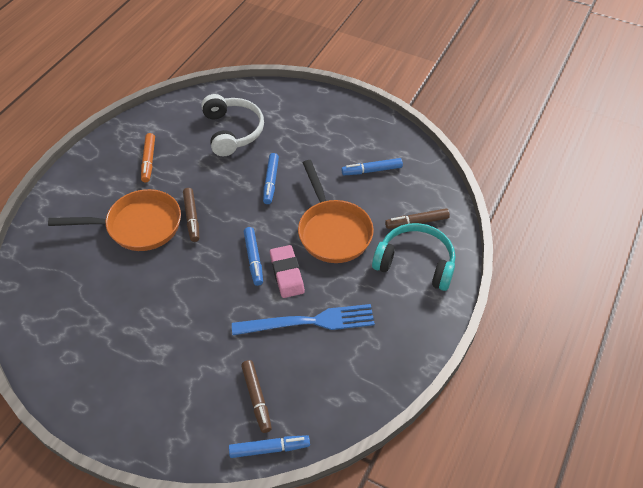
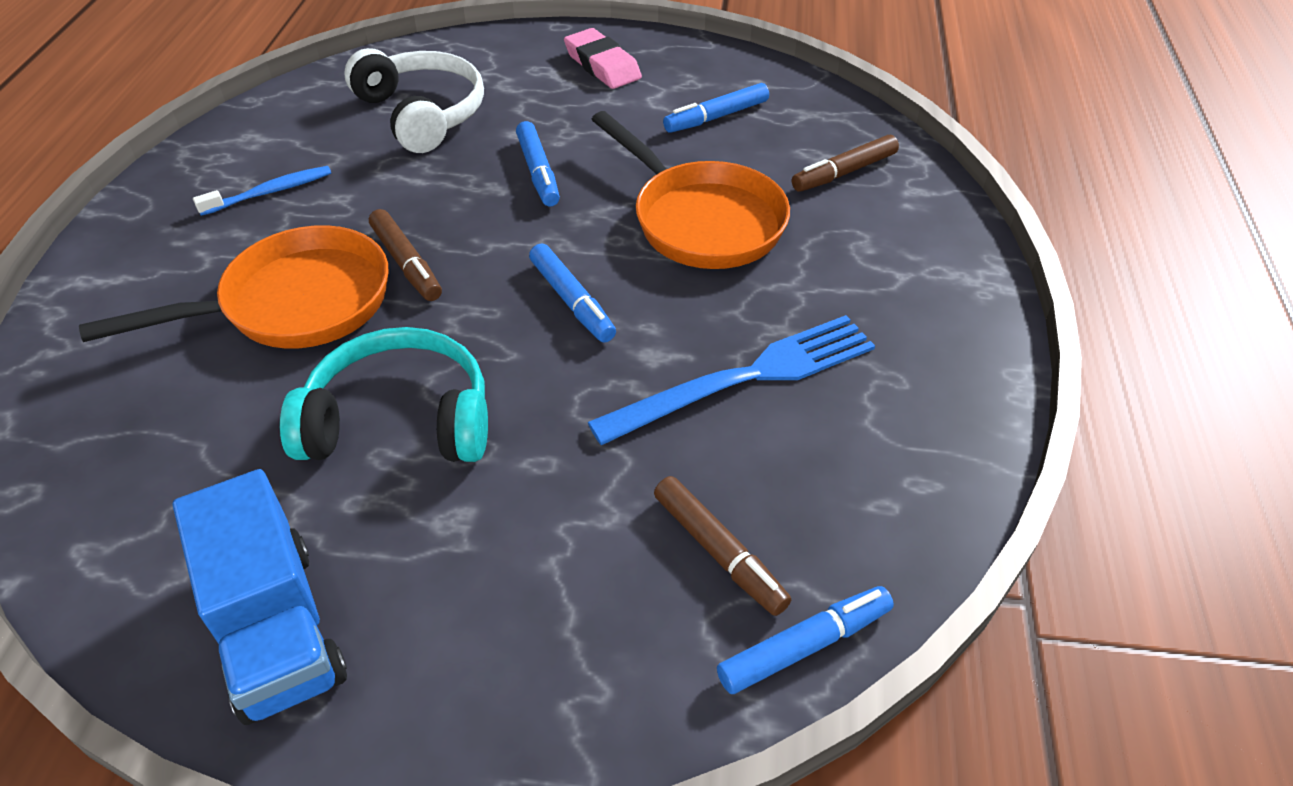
camera: 20 degrees left, 5 degrees down
orange marker [141,133,155,182] -> blue toothbrush [193,166,331,216]
pink eraser [270,245,305,298] -> pink eraser moved to [564,28,642,89]
turquoise headphones [372,223,455,291] -> turquoise headphones moved to [280,327,488,462]
none -> blue truck [173,469,347,725]

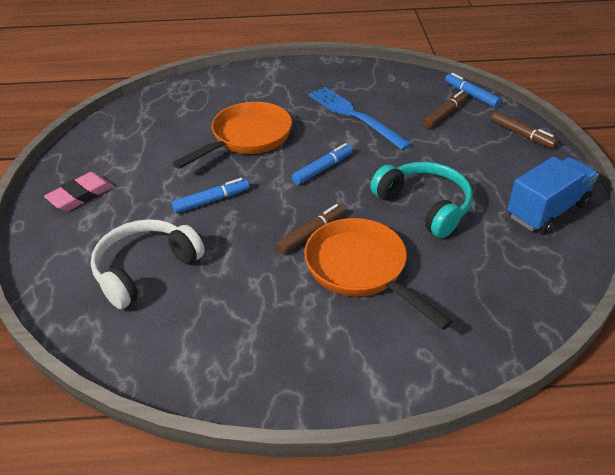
camera: 100 degrees left, 5 degrees down
blue toothbrush [193,166,331,216] -> none
turquoise headphones [280,327,488,462] -> turquoise headphones turned 150 degrees clockwise [370,162,473,238]
blue marker [663,83,769,133] -> none
brown marker [792,135,899,192] -> brown marker moved to [491,112,558,149]

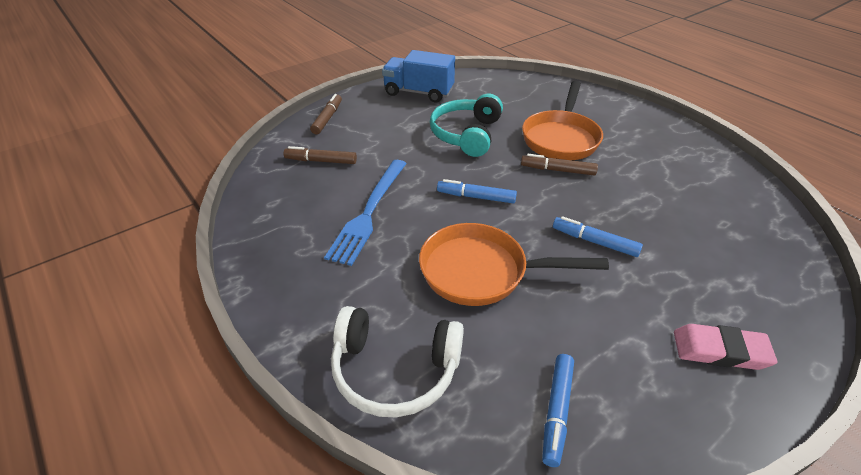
camera: 125 degrees left, 0 degrees up
white headphones [91,219,205,309] -> white headphones moved to [331,306,464,417]
blue marker [445,73,501,108] -> blue marker moved to [542,354,574,467]

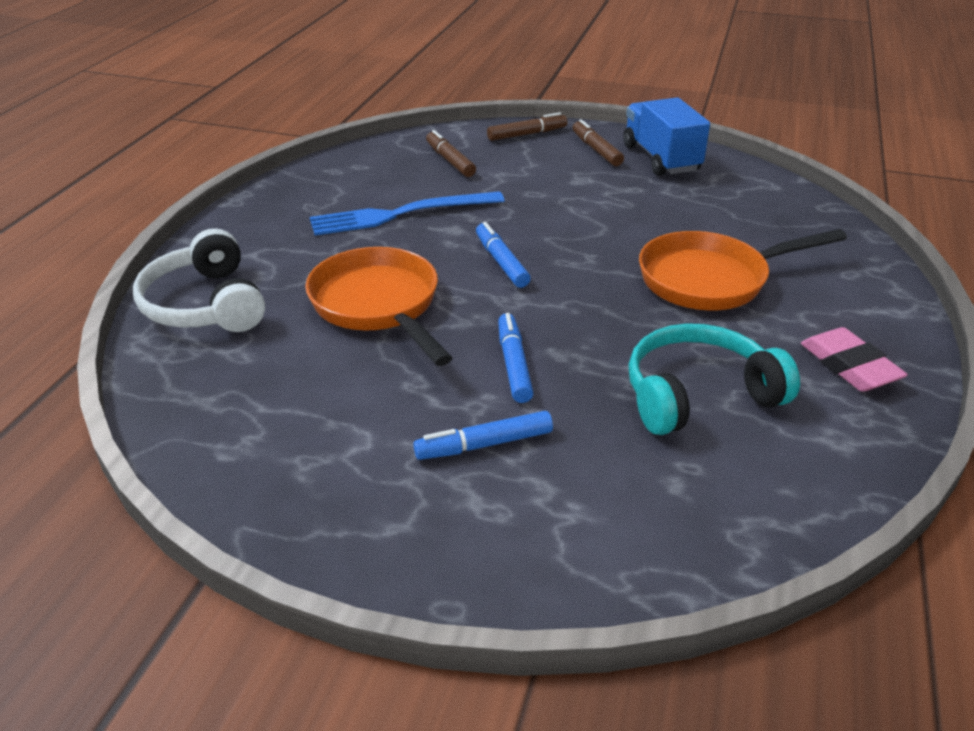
camera: 55 degrees right, 5 degrees down
turquoise headphones [430,94,503,157] -> turquoise headphones moved to [628,323,800,435]
brown marker [521,154,598,176] -> brown marker moved to [573,119,624,166]
blue marker [542,354,574,467] -> blue marker moved to [413,411,553,460]
pink eraser [674,324,777,370] -> pink eraser moved to [801,327,908,392]

